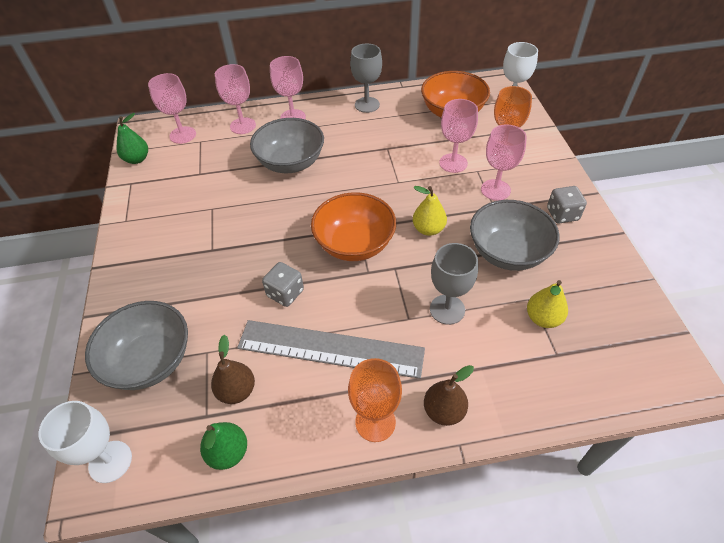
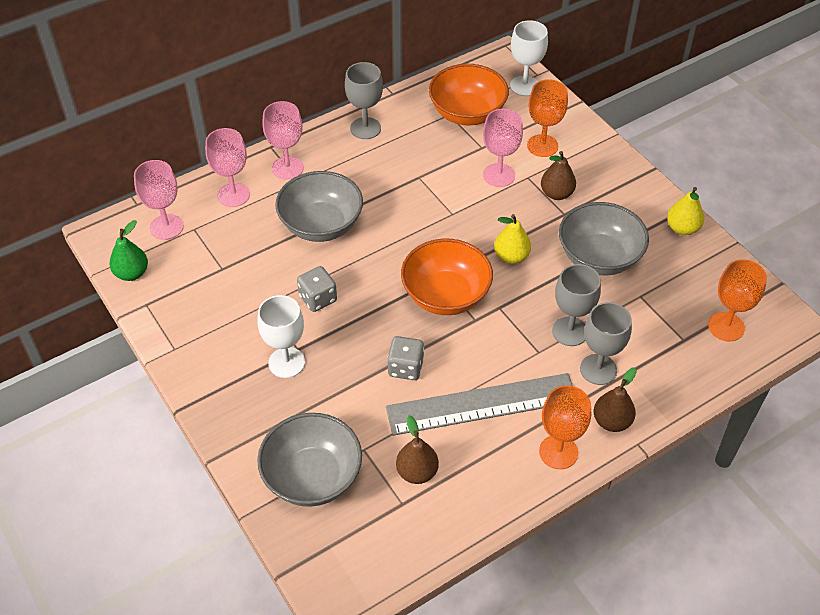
camera: 25 degrees left, 0 degrees up
white goblet [39,401,132,483] -> white goblet moved to [257,295,305,378]
green pear [200,422,247,470] -> none
pink goblet [481,124,527,201] -> brown pear [541,151,576,200]
yellow pear [527,280,568,328] -> yellow pear moved to [667,187,704,235]
grey dice [547,186,587,223] -> grey dice moved to [297,266,337,312]
none -> grey goblet [580,302,632,385]
none -> orange goblet [708,259,767,341]

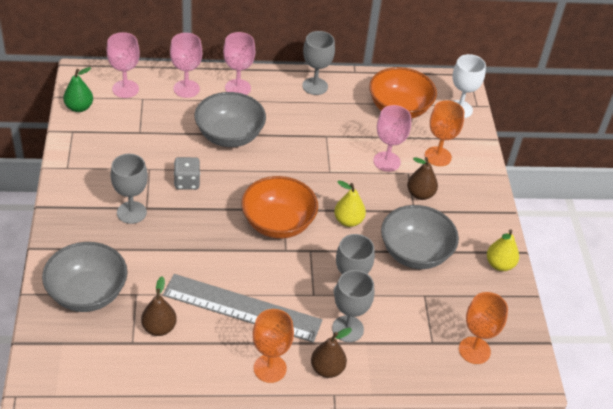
camera: 25 degrees right, 5 degrees down
white goblet [257,295,305,378] -> grey goblet [110,154,148,224]
grey dice [387,336,424,380] -> none

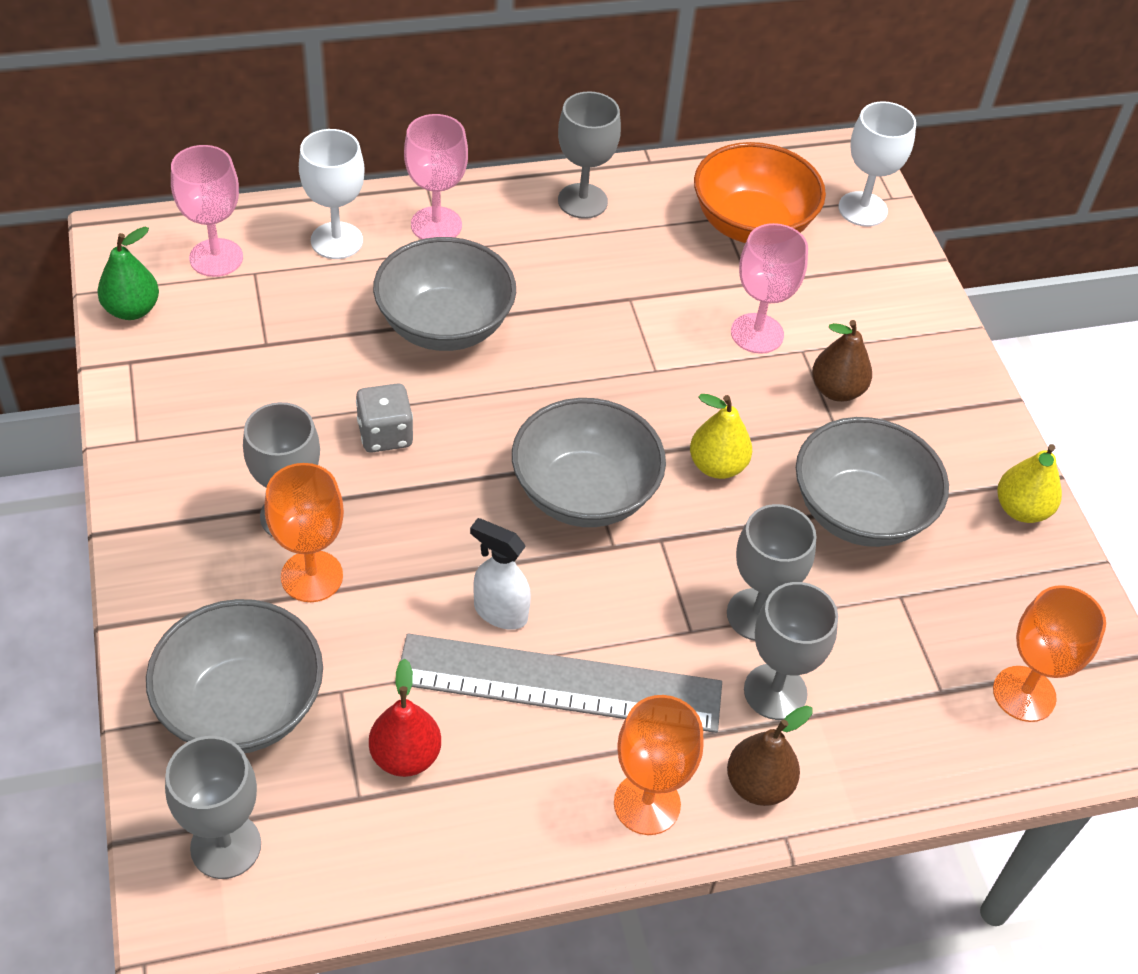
camera: 10 degrees left, 5 degrees up
brown pear [141,276,177,336] -> red pear [369,658,441,777]
pink goblet [170,33,202,98] -> white goblet [299,129,365,259]
orange bowl [241,176,318,239] -> grey bowl [512,398,666,527]
orange goblet [425,100,464,166] -> orange goblet moved to [264,463,344,602]
none -> grey goblet [165,736,261,879]
none -> white spray bottle [470,518,531,630]

